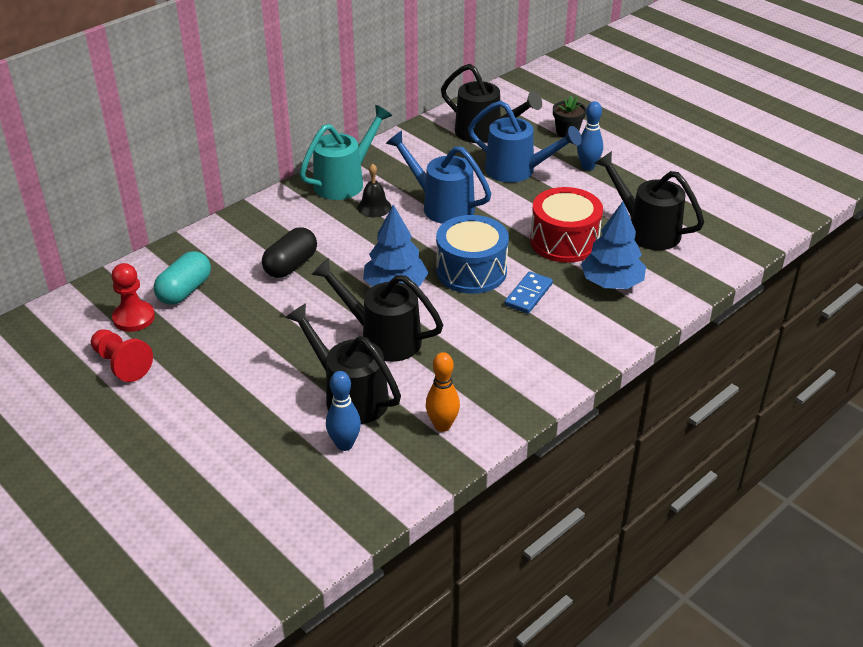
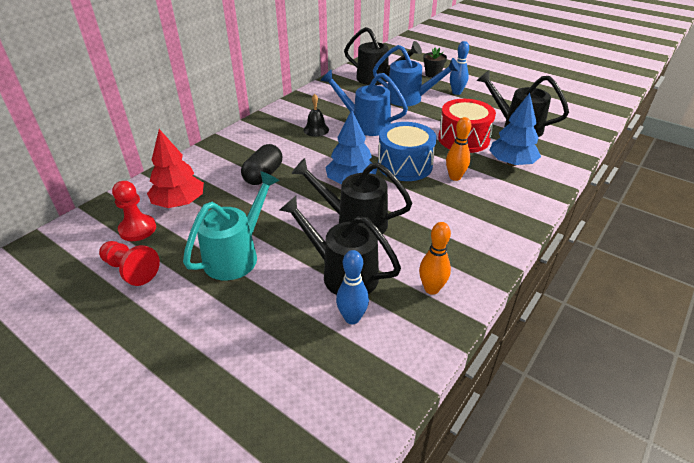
camera: 10 degrees left, 0 degrees up
turquoise capsule [154,251,211,305] -> red tree [147,129,204,208]
turquoise watering can [300,105,392,200] -> turquoise watering can moved to [183,171,280,280]
blue domino [505,271,553,314] -> orange bowling pin [446,117,471,181]

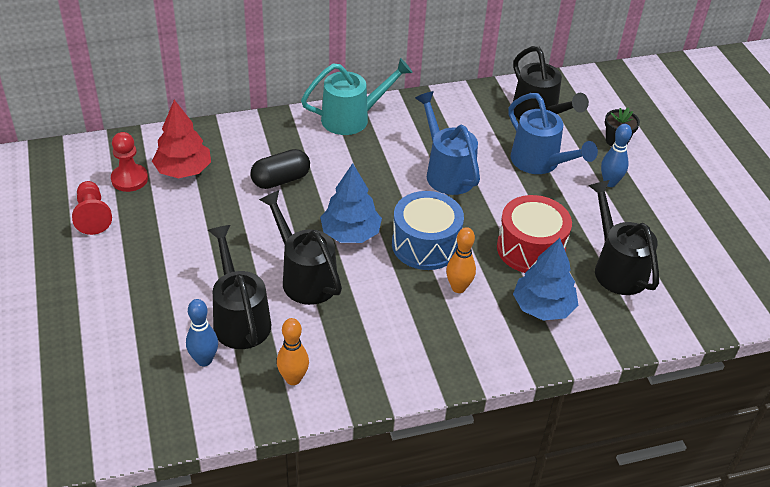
camera: 35 degrees right, 5 degrees up
turquoise watering can [183,171,280,280] -> turquoise watering can moved to [301,58,413,135]
black bell [303,94,329,137] -> none

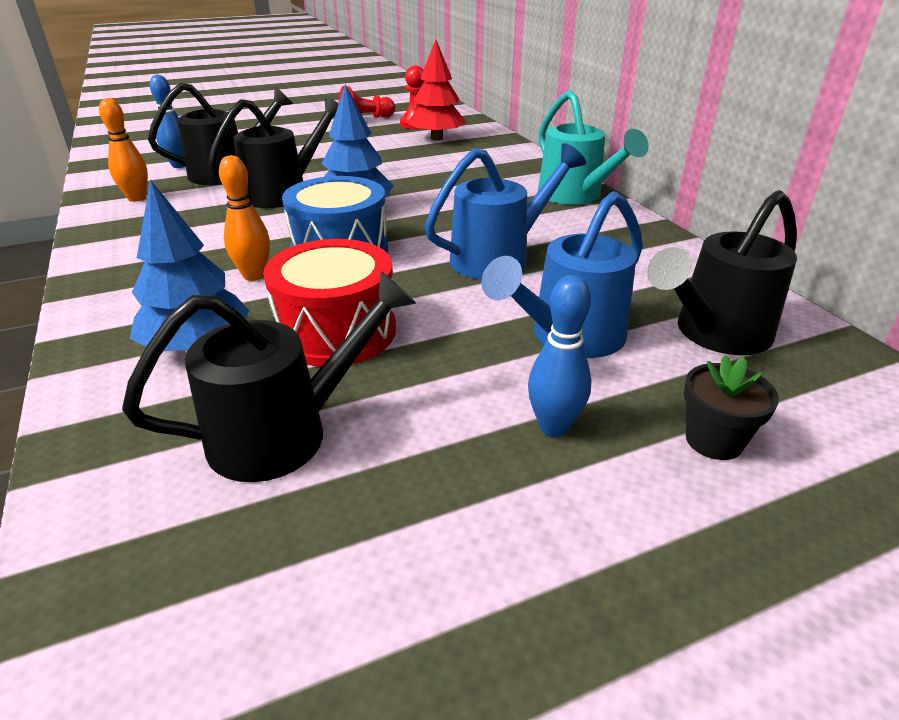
camera: 85 degrees right, 10 degrees down
black capsule [250,149,310,189] -> none

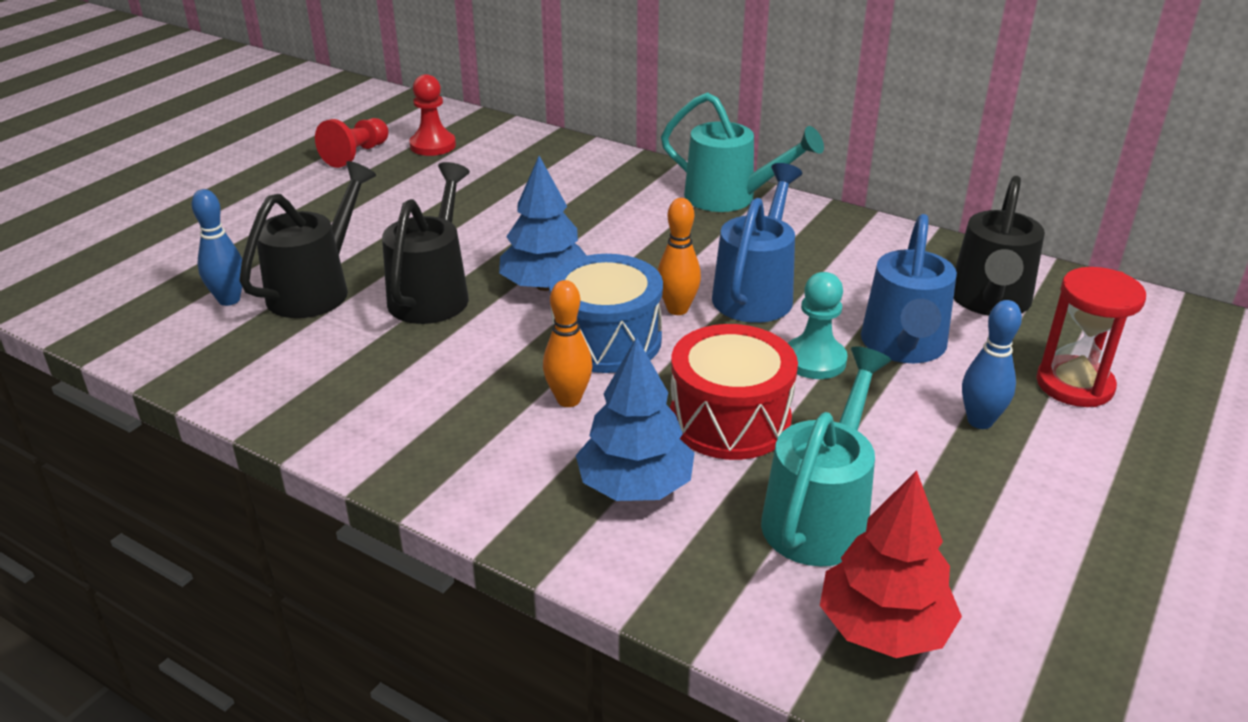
camera: 35 degrees left, 0 degrees up
orange bowling pin [99,98,148,202] -> orange bowling pin moved to [658,198,701,315]
black watering can [122,271,416,482] -> turquoise watering can [761,346,891,567]
red tree [407,39,466,140] -> red tree moved to [820,470,962,658]
black flower pot [684,355,779,460] -> red hourglass [1036,267,1146,407]
none -> turquoise pawn [788,272,848,379]

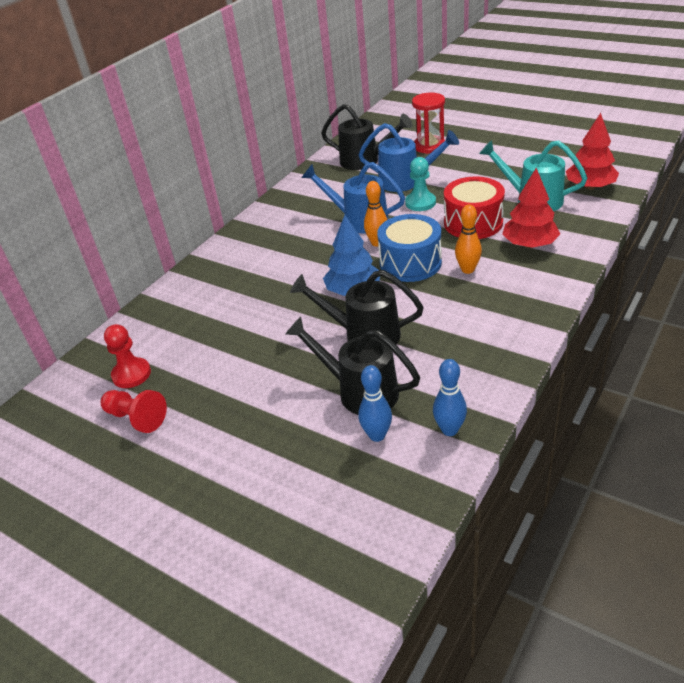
camera: 85 degrees left, 5 degrees up
blue tree [576,337,695,501] -> red tree [502,168,560,248]
turquoise watering can [661,92,824,212] -> none
blue bowling pin [962,300,1022,429] -> blue bowling pin moved to [433,359,467,436]

